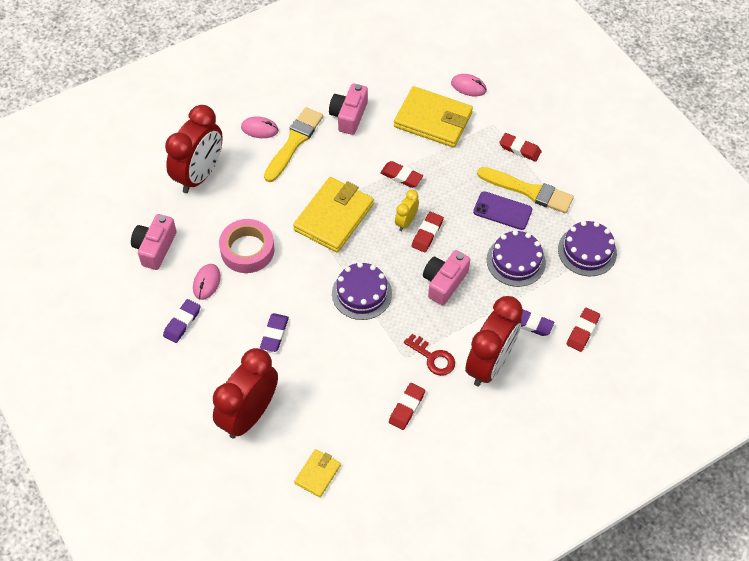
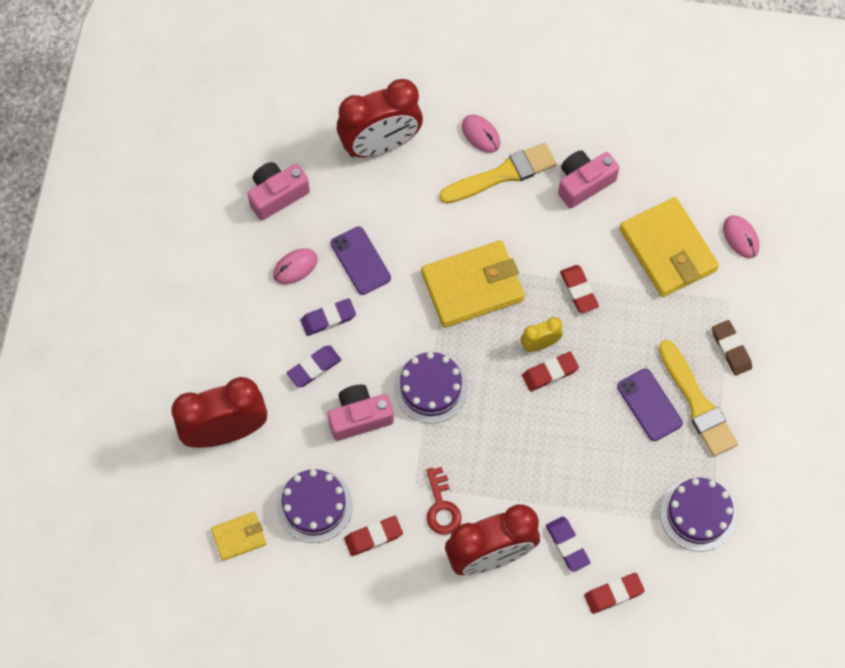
camera: 40 degrees right, 10 degrees up
purple eraser [163,299,201,343] -> purple eraser moved to [301,298,356,336]
pink tape [219,219,274,273] -> purple phone [330,226,391,295]
pink camera [423,250,470,305] -> pink camera moved to [327,385,394,441]
purple cake [487,230,546,287] -> purple cake moved to [277,469,353,543]
red eraser [499,133,542,162] -> brown eraser [712,320,752,376]

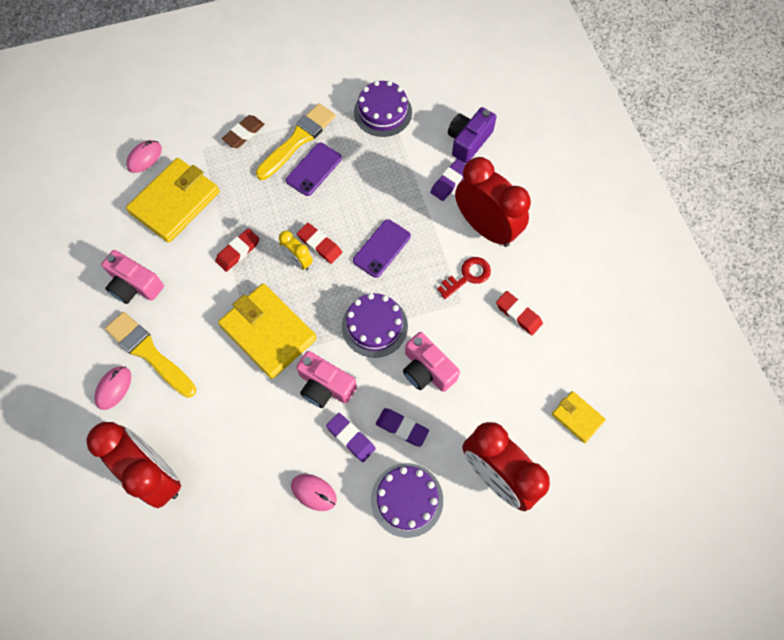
camera: 115 degrees left, 0 degrees up
pink camera [247,162,310,220] -> pink camera moved to [296,351,357,408]
purple cake [277,469,353,543] -> purple cake moved to [371,463,443,538]
purple phone [330,226,391,295] -> purple phone moved to [353,219,411,278]
red eraser [584,573,645,614] -> purple camera [448,107,497,163]

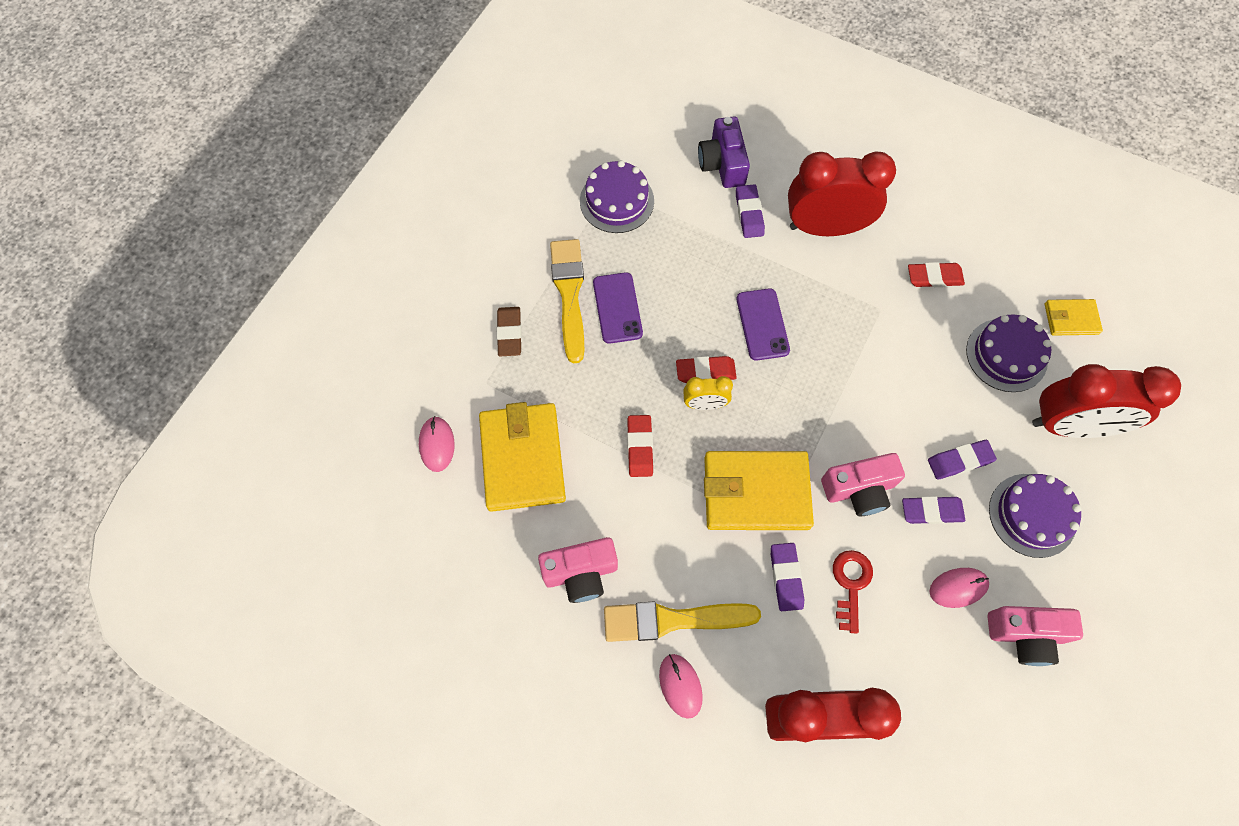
camera: 45 degrees left, 0 degrees up
purple cake [342,293,408,358] -> purple cake moved to [966,314,1052,392]
pink camera [403,332,460,392] -> pink camera moved to [987,606,1083,666]
red key [437,257,491,299] -> red key moved to [833,550,873,634]
none -> purple eraser [771,543,804,611]

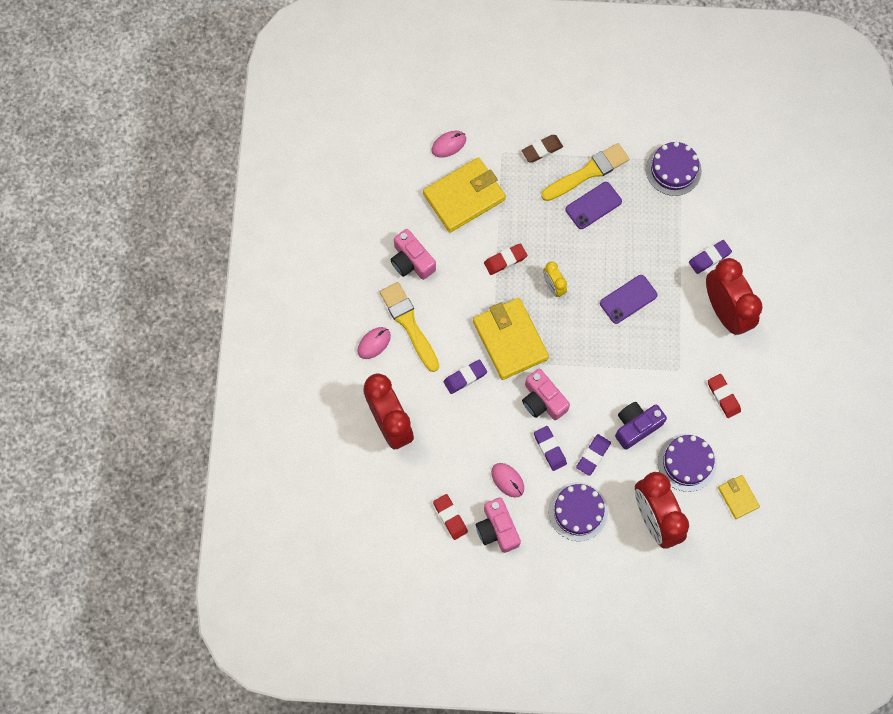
camera: 65 degrees right, 5 degrees up
red eraser [676,356,737,383] -> red eraser moved to [433,494,468,540]
purple camera [698,116,750,188] -> purple camera moved to [615,402,667,450]
red key [833,550,873,634] -> none
purple eraser [928,440,997,480] -> purple eraser turned 75 degrees clockwise [576,434,611,476]

